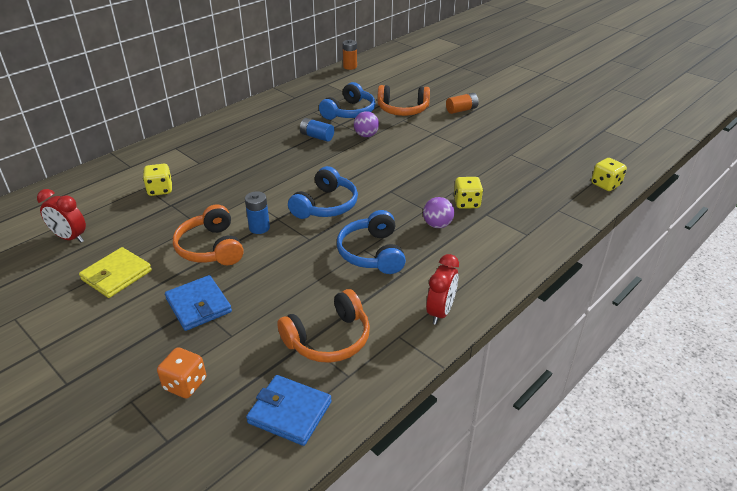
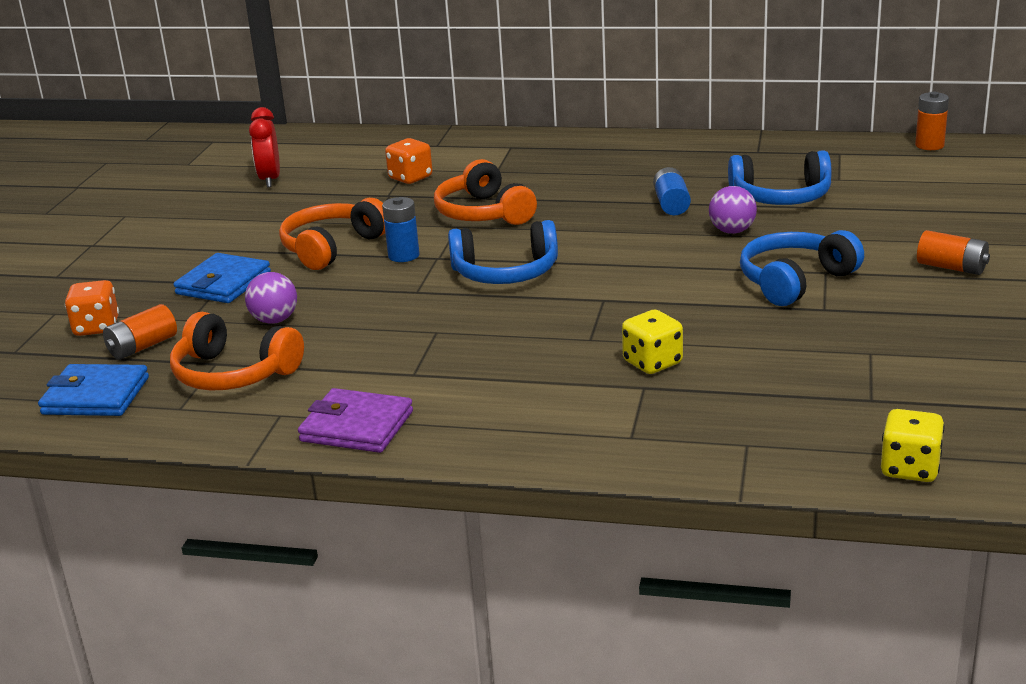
camera: 60 degrees right, 10 degrees down
yellow wallet [79,247,152,298] -> none
yellow dice [143,164,172,196] -> orange dice [385,138,433,184]
blue wallet [246,375,332,446] -> blue wallet turned 75 degrees counterclockwise [38,364,149,416]
blue headphones [337,210,406,274] -> blue headphones moved to [740,230,864,306]
orange headphones [378,85,430,116] -> orange headphones moved to [434,159,537,225]
purple ball [423,197,454,228] -> purple ball moved to [245,272,297,324]
red clock [426,254,459,325] -> purple wallet [298,388,413,453]
none -> orange battery [103,304,177,360]

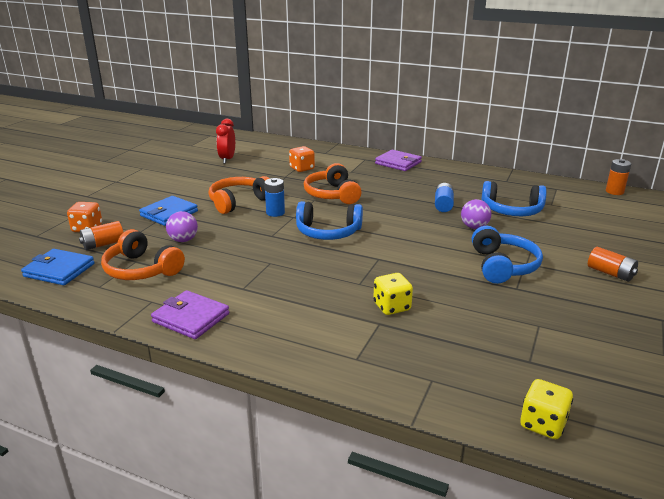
camera: 10 degrees right, 0 degrees up
blue headphones [740,230,864,306] -> blue headphones turned 120 degrees clockwise [472,226,543,284]
none -> purple wallet [375,149,422,171]

